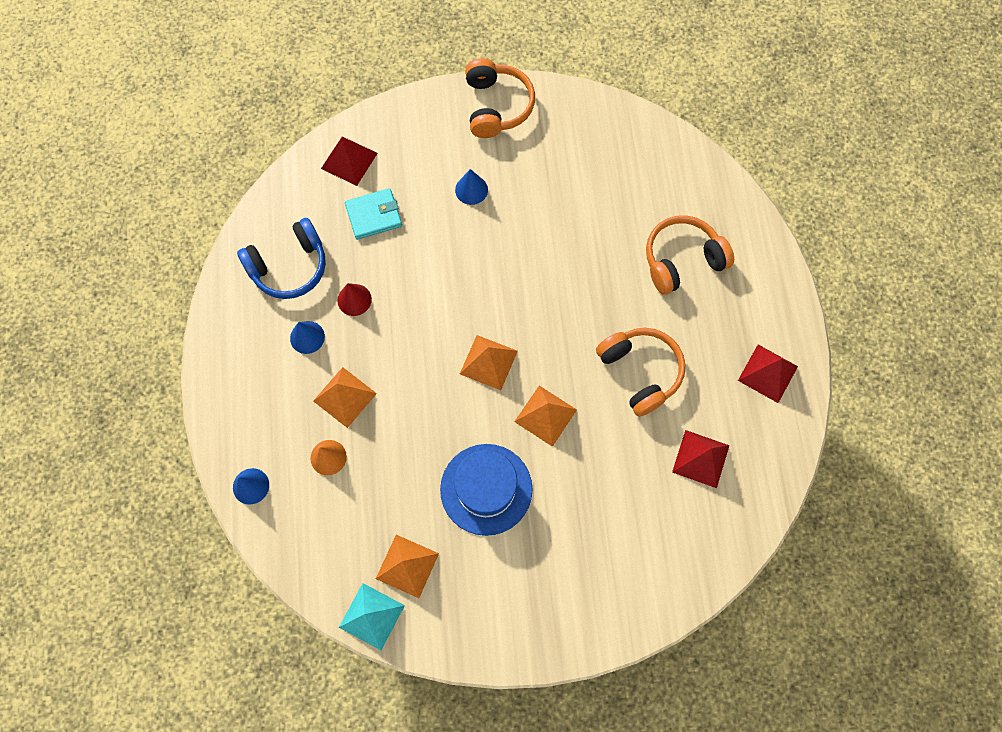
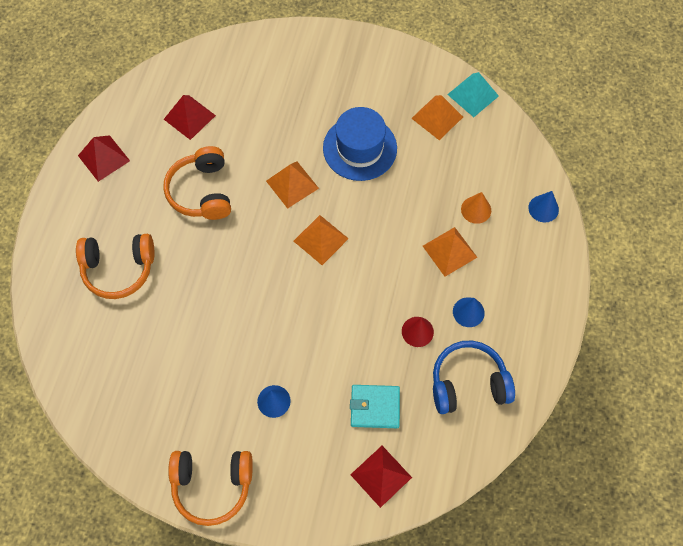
camera: 160 degrees left, 5 degrees down
orange headphones [465,58,535,138] -> orange headphones turned 105 degrees counterclockwise [168,451,253,526]

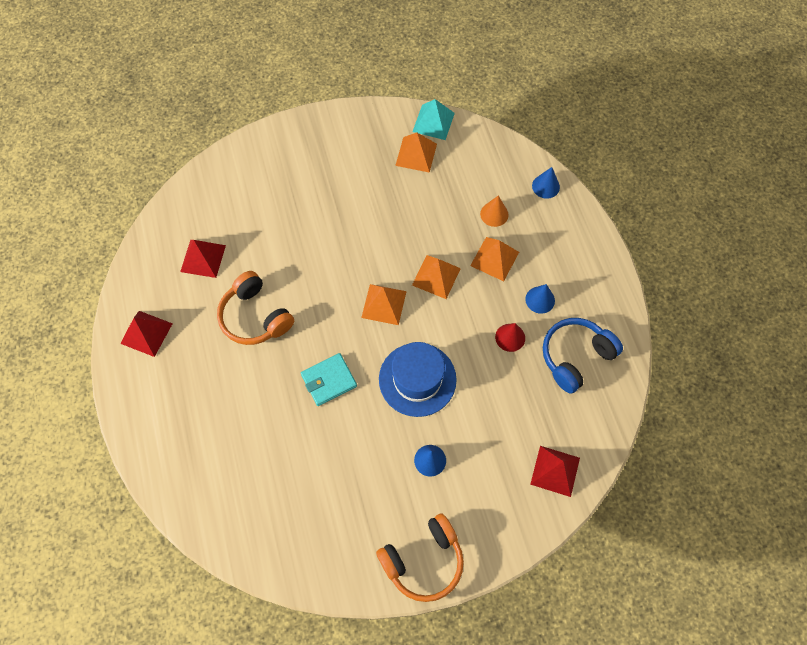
camera: 30 degrees left, 0 degrees up
orange headphones [76,234,155,299] -> none
orange pyramid [266,162,319,209] -> orange pyramid moved to [412,255,461,299]
blue hat [323,107,397,181] -> blue hat moved to [379,342,457,417]
turquoise wallet [350,385,400,428] -> turquoise wallet moved to [301,353,357,406]

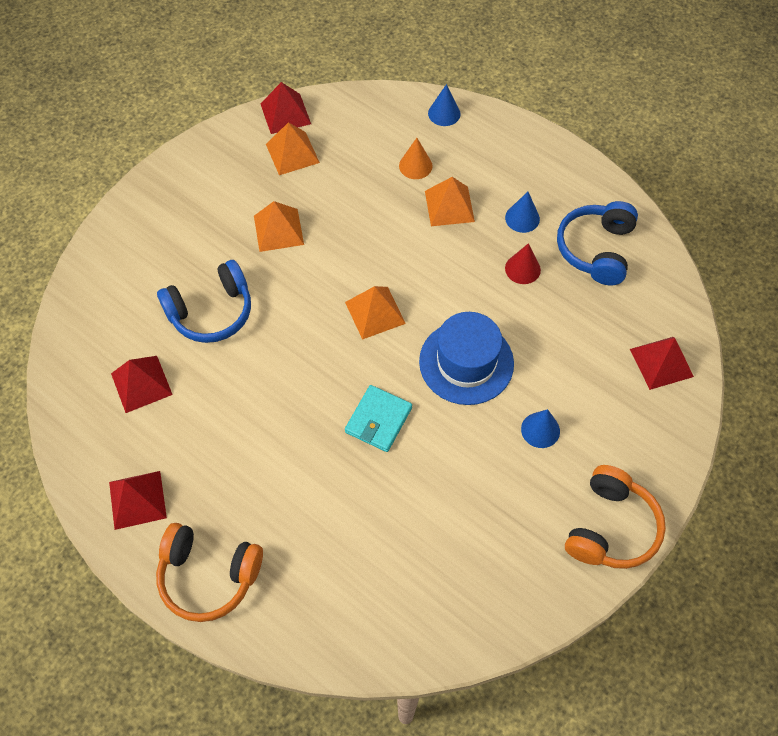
camera: 35 degrees left, 5 degrees down
orange headphones [217,271,294,345] -> orange headphones moved to [156,523,263,622]
turquoise pyramid [412,99,455,140] -> red pyramid [261,82,311,134]
orange pyramid [412,255,461,299] -> orange pyramid moved to [254,201,304,252]
none -> blue headphones [157,260,251,343]

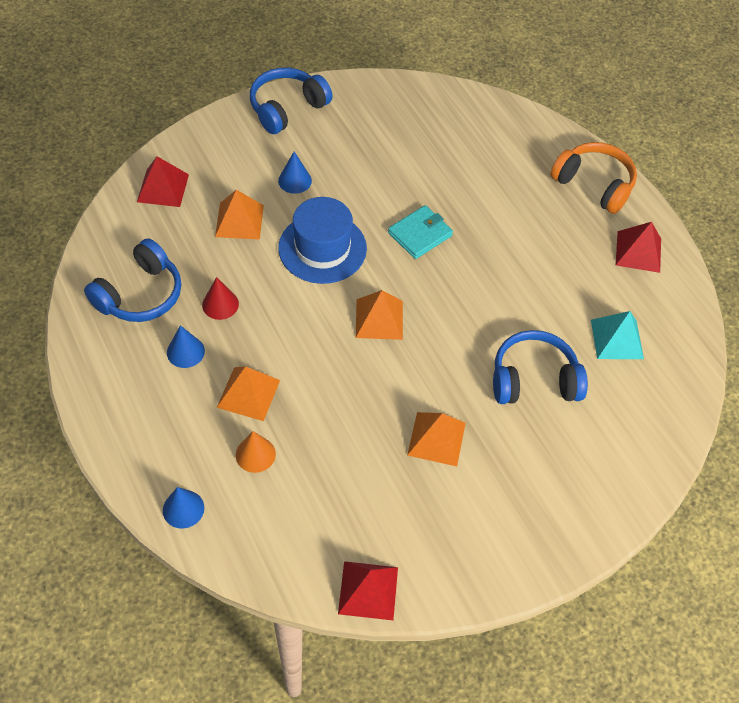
camera: 160 degrees left, 5 degrees down
red pyramid [111,356,173,413] -> turquoise pyramid [591,311,644,359]
orange pyramid [266,122,320,175] -> orange pyramid moved to [215,190,264,240]
orange headphones [565,465,666,569] -> blue headphones [250,68,333,134]

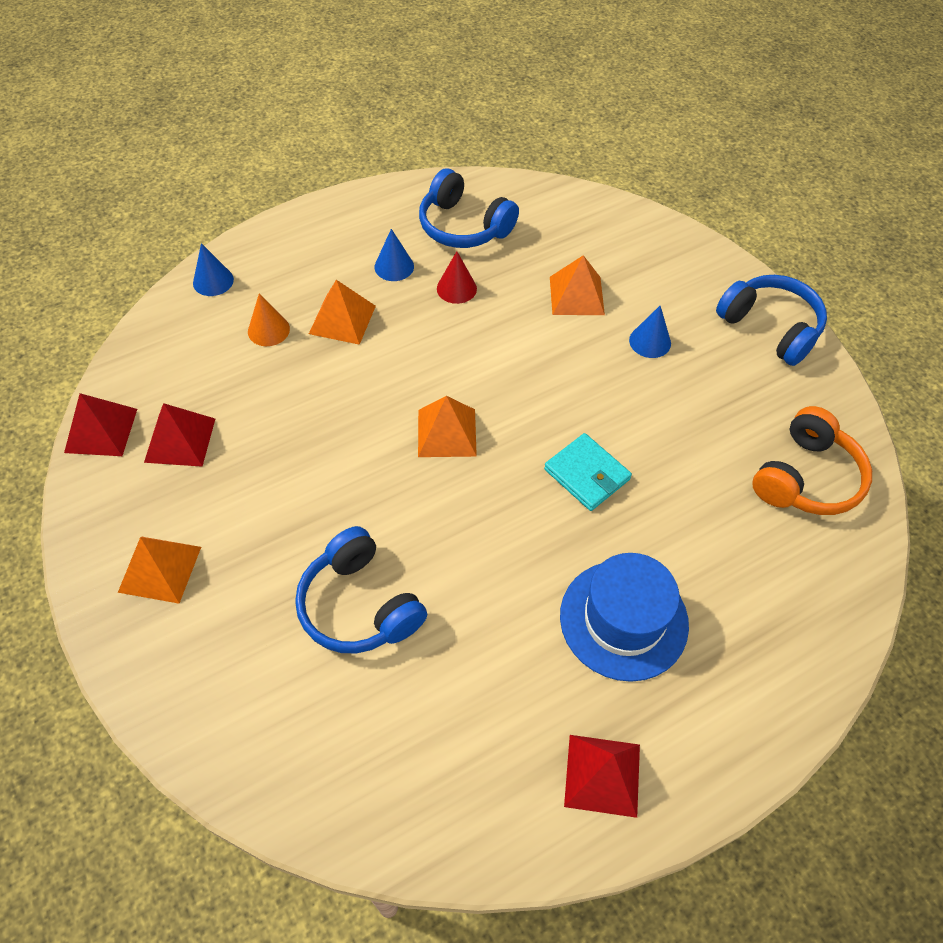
camera: 90 degrees right, 0 degrees up
red pyramid [137,156,189,207] -> red pyramid moved to [144,403,215,467]
blue hat [278,197,367,284] -> blue hat moved to [560,553,689,682]
orange pyramid [407,412,466,466] -> orange pyramid moved to [118,537,201,604]
blue headphones [493,330,588,404] -> blue headphones turned 150 degrees clockwise [295,526,427,654]
orange headphones [550,142,637,214] -> orange headphones moved to [752,406,872,515]
turquoise pyramid [591,311,644,359] -> none

